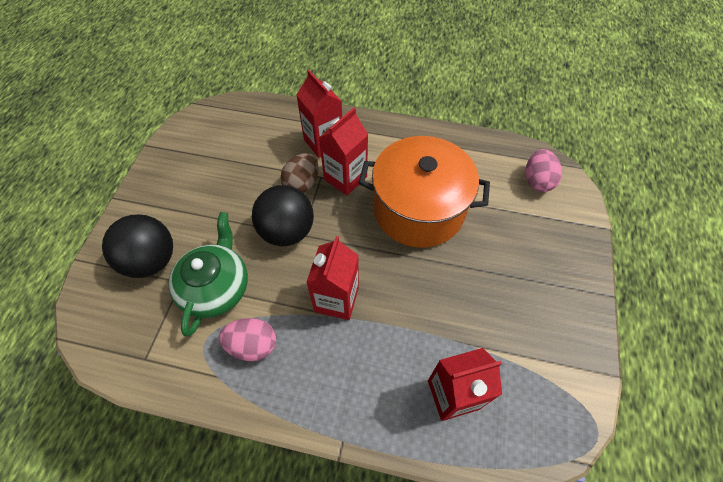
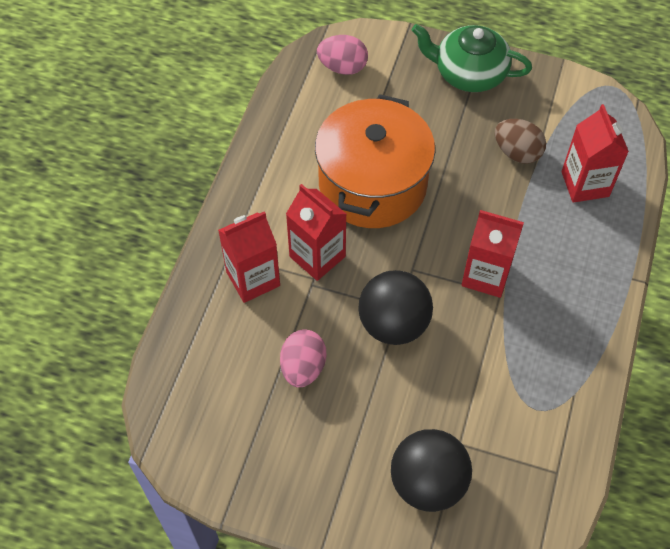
camera: 85 degrees left, 0 degrees up
green teapot [169,212,248,336] -> green teapot moved to [412,24,532,92]
pink egg [219,318,276,361] -> pink egg moved to [280,329,326,387]
brown egg [281,153,319,193] -> brown egg moved to [495,119,546,164]

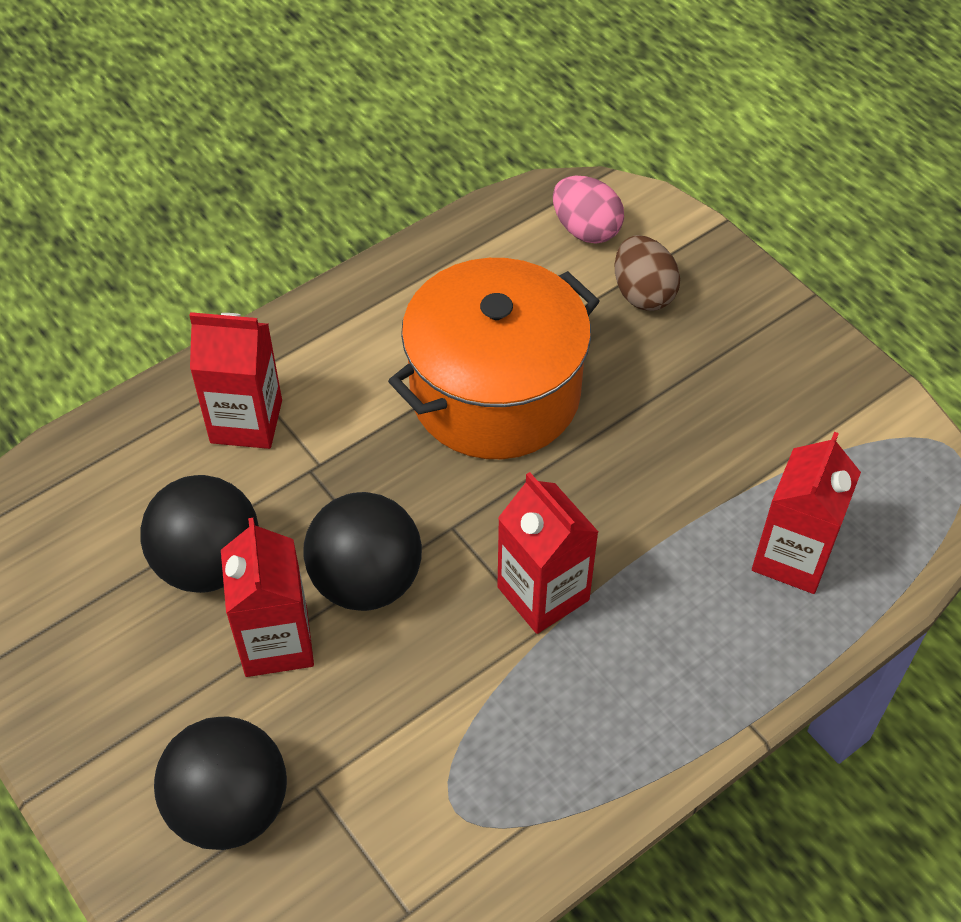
camera: 35 degrees right, 5 degrees down
pink egg [280,329,326,387] -> black ball [140,475,259,593]
red carton [286,184,347,281] -> red carton moved to [221,518,314,677]
green teapot [412,24,532,92] -> none
brown egg [495,119,546,164] -> brown egg moved to [615,235,680,311]

